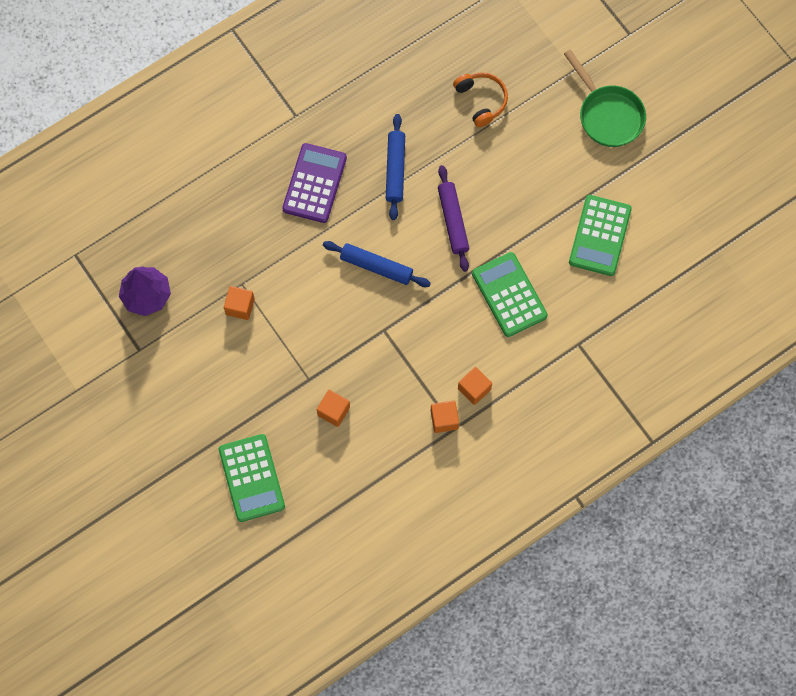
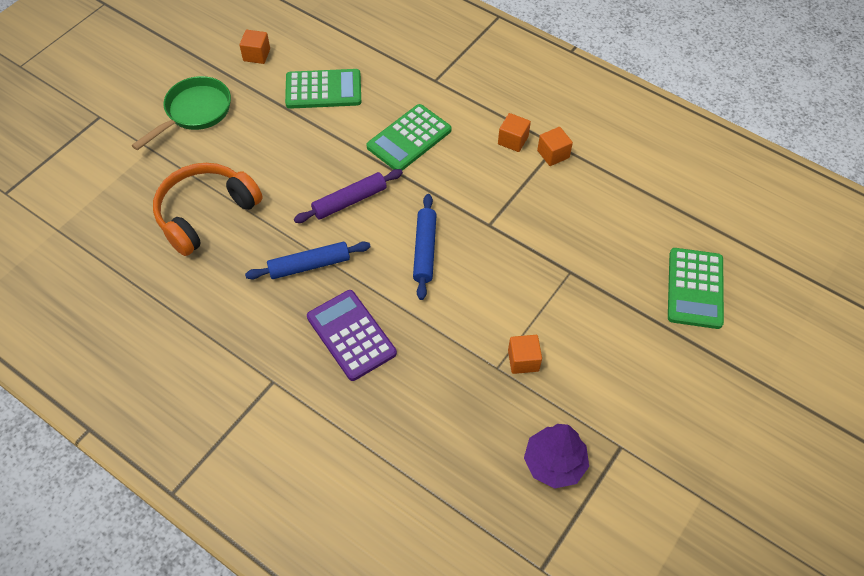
camera: 110 degrees left, 15 degrees down
green calculator [219,434,285,522] -> green calculator turned 135 degrees clockwise [668,248,724,329]
purple calculator [282,143,347,223] -> purple calculator turned 60 degrees clockwise [307,290,397,381]
orange cube [317,390,350,427] -> orange cube moved to [240,30,270,64]
orange headphones [453,72,508,127] -> orange headphones [153,163,263,256], size x1.68

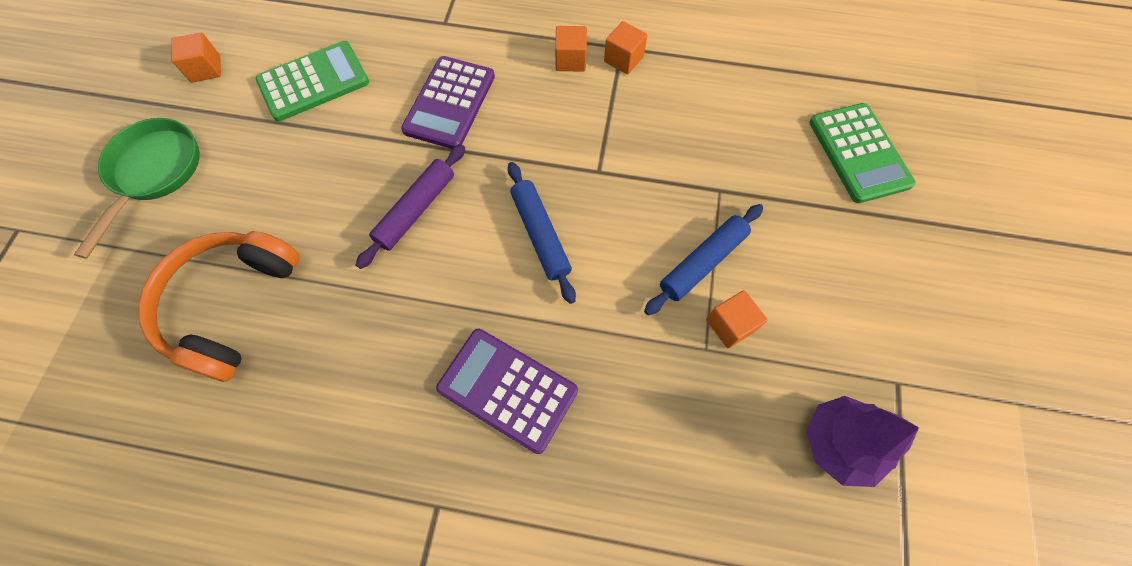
camera: 25 degrees left, 10 degrees up
blue rolling pin [245,242,371,279] -> blue rolling pin moved to [644,204,763,315]
green calculator [366,104,452,171] -> purple calculator [401,56,495,149]

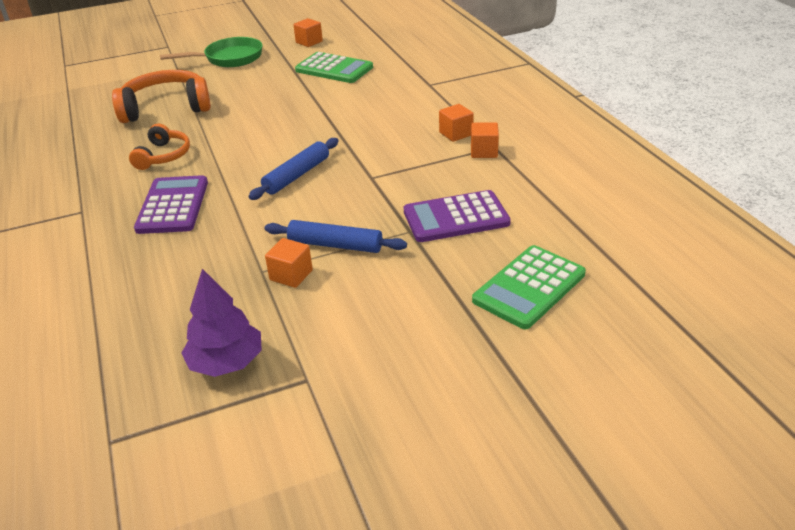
camera: 60 degrees right, 30 degrees down
purple rolling pin [356,145,465,269] -> none
purple calculator [401,56,495,149] -> purple calculator moved to [404,190,511,242]
none -> orange headphones [129,124,190,170]

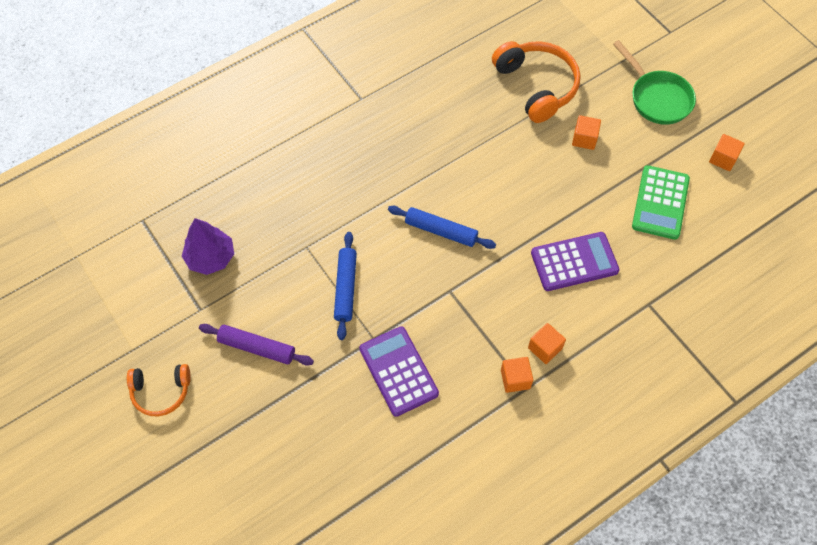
camera: 75 degrees right, 25 degrees up
orange headphones [129,124,190,170] -> orange headphones moved to [127,364,191,416]
purple calculator [134,175,208,234] -> purple calculator moved to [531,232,620,291]
orange cube [265,238,313,288] -> orange cube moved to [572,115,601,150]
green calculator [472,245,586,329] -> none
none -> purple rolling pin [199,324,314,366]

